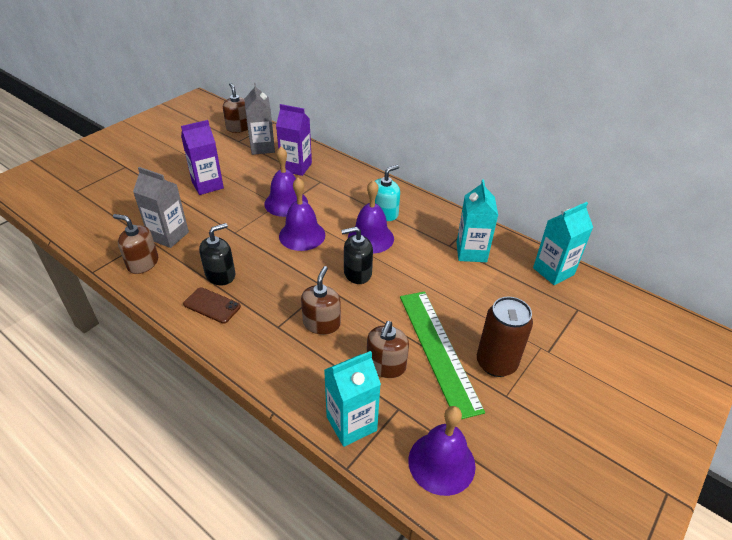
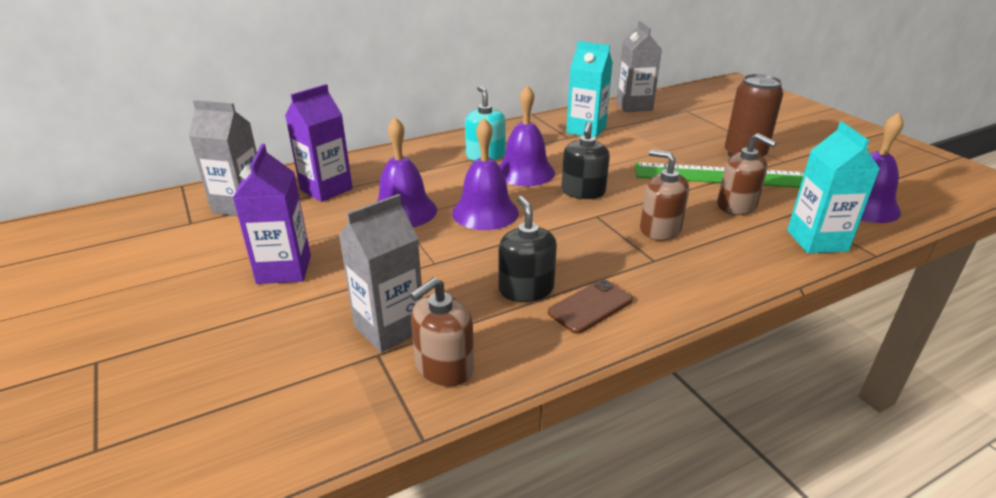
camera: 65 degrees left, 10 degrees down
brown soap dispenser [223,83,248,133] -> none
turquoise carton [533,202,593,285] -> grey carton [616,21,662,112]

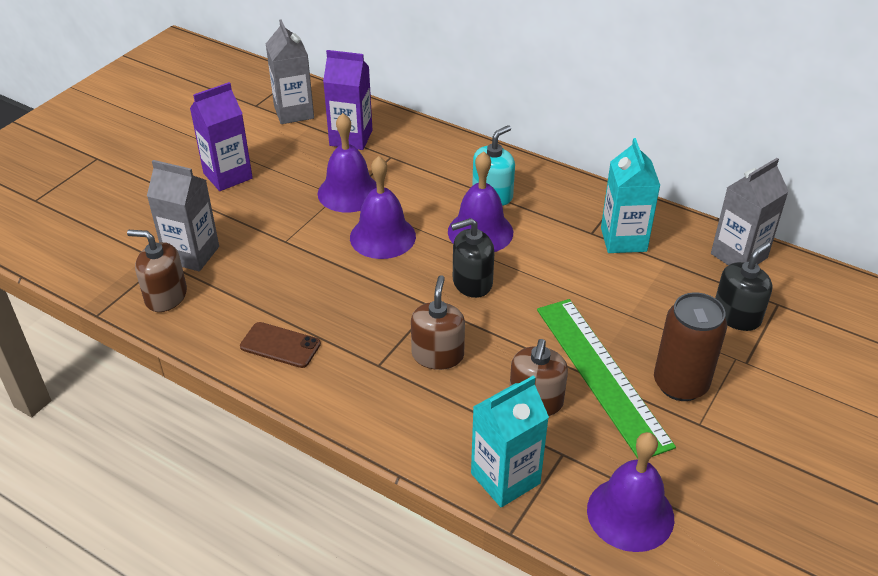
camera: 60 degrees right, 10 degrees up
black soap dispenser [499,196,557,302] -> black soap dispenser moved to [715,242,772,331]

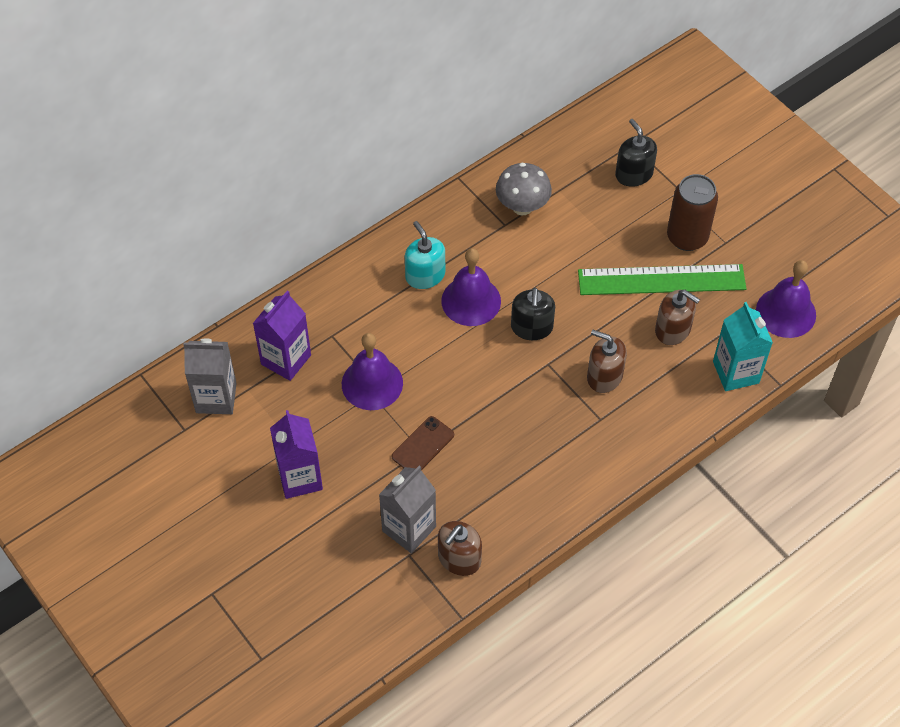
camera: 70 degrees left, 15 degrees up
brown phone [240,322,321,368] -> brown phone moved to [392,416,454,470]
purple bell [350,156,416,259] -> none
turquoise carton [601,138,660,253] -> grey mushroom [496,163,552,215]
grey carton [711,158,789,265] -> none

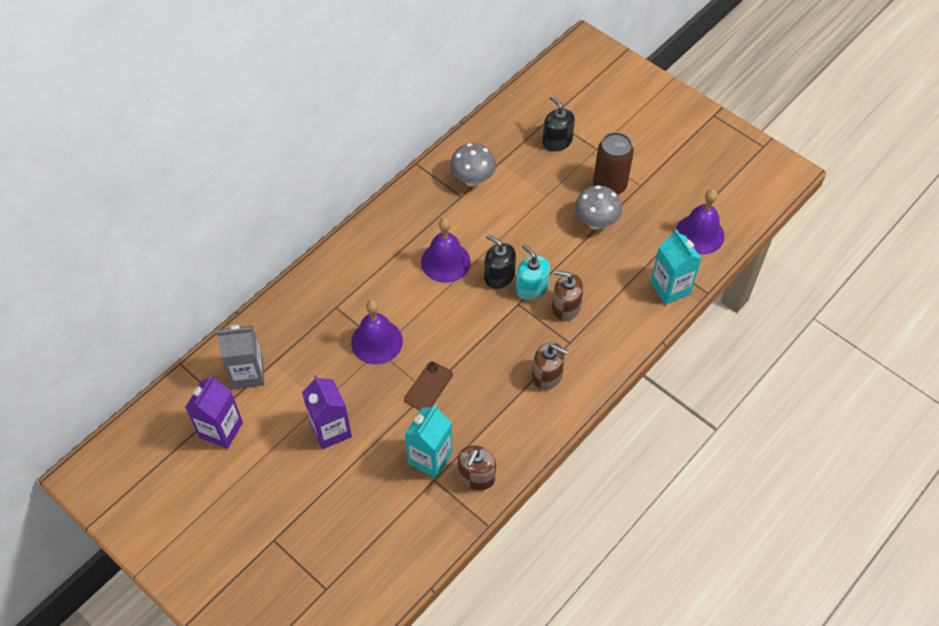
camera: 10 degrees left, 0 degrees up
purple carton [253,291,311,381] -> purple carton moved to [185,375,243,449]
grey carton [379,466,436,553] -> turquoise carton [405,404,452,478]
turquoise soap dispenser [405,221,445,289] -> turquoise soap dispenser moved to [516,244,550,300]
black soap dispenser [511,288,555,340] -> black soap dispenser turned 135 degrees clockwise [484,234,516,289]
green ruler [578,264,746,295] -> grey mushroom [575,185,622,230]
brown soap dispenser [655,290,700,345] -> brown soap dispenser moved to [532,342,568,390]

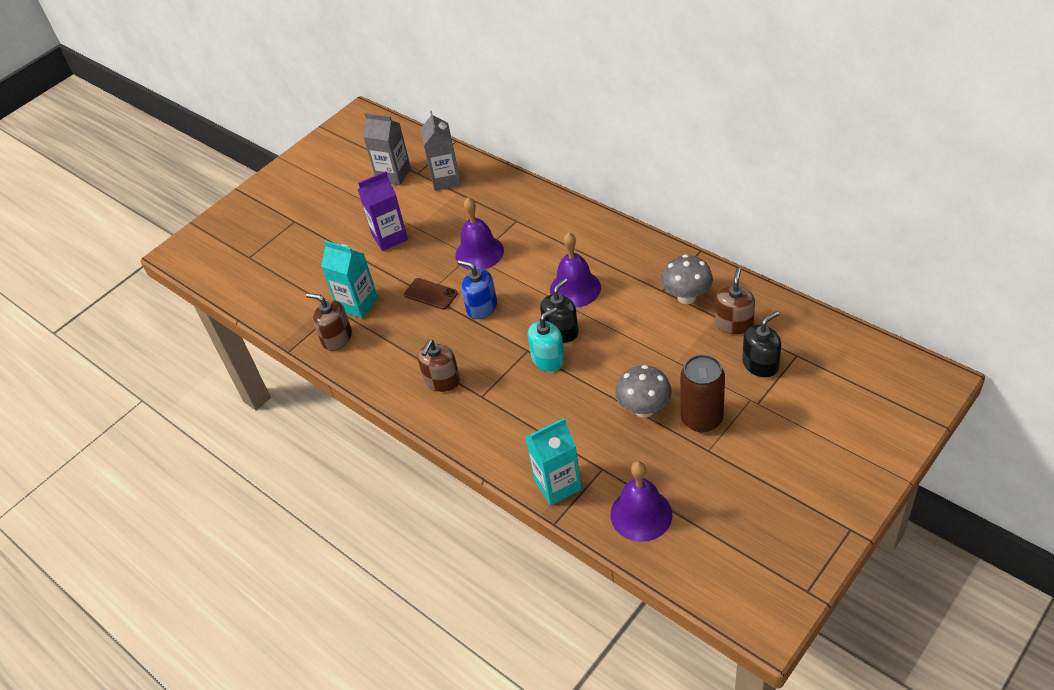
camera: 95 degrees right, 10 degrees down
purple carton [185,375,243,449] -> grey carton [363,113,411,185]
brown soap dispenser [552,270,584,321] -> brown soap dispenser moved to [715,268,755,335]
none -> blue soap dispenser [458,260,497,319]

